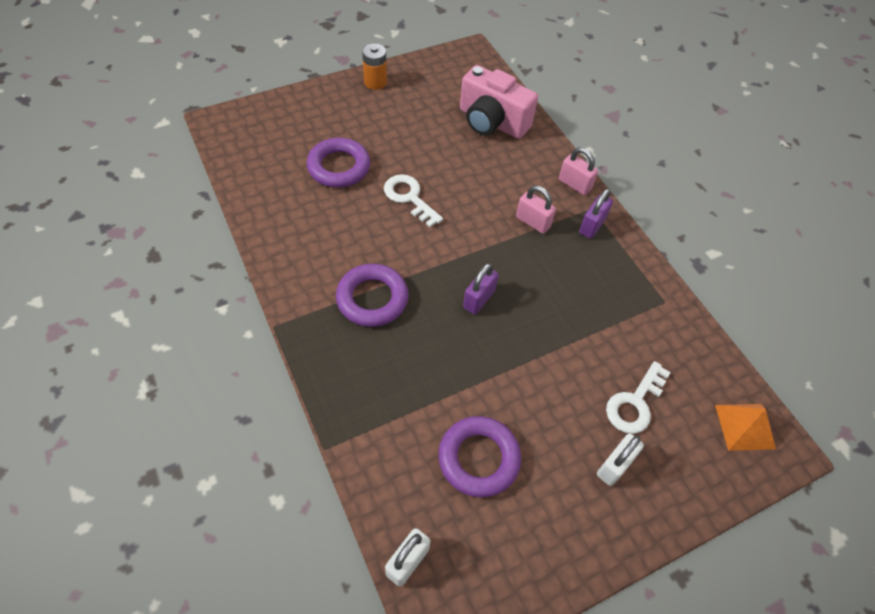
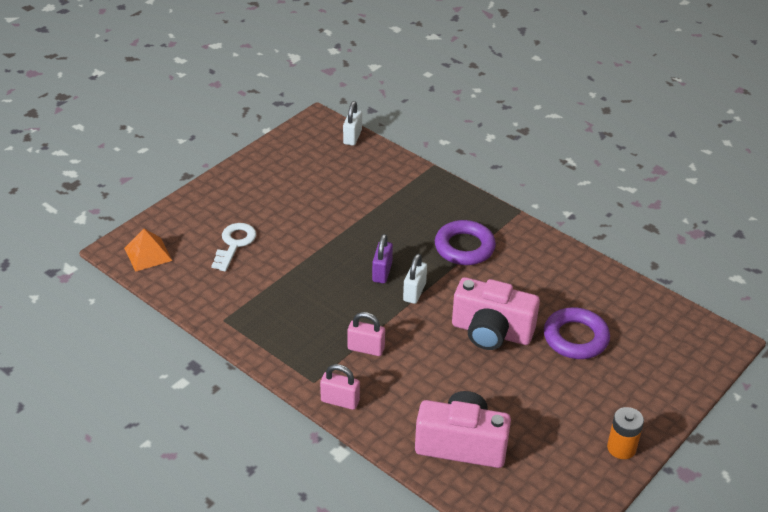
camera: 160 degrees right, 15 degrees down
white key [384,174,443,227] -> pink camera [452,277,540,350]
purple ring [438,416,521,497] -> none
purple padlock [579,189,613,239] -> none
white padlock [597,434,644,486] -> white padlock moved to [403,254,427,304]

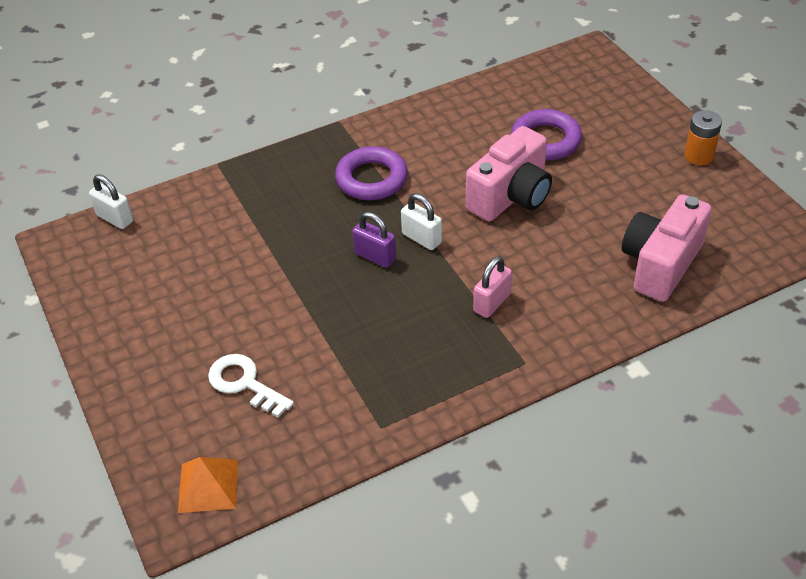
camera: 65 degrees left, 5 degrees up
pink padlock [320,364,360,410] -> none

